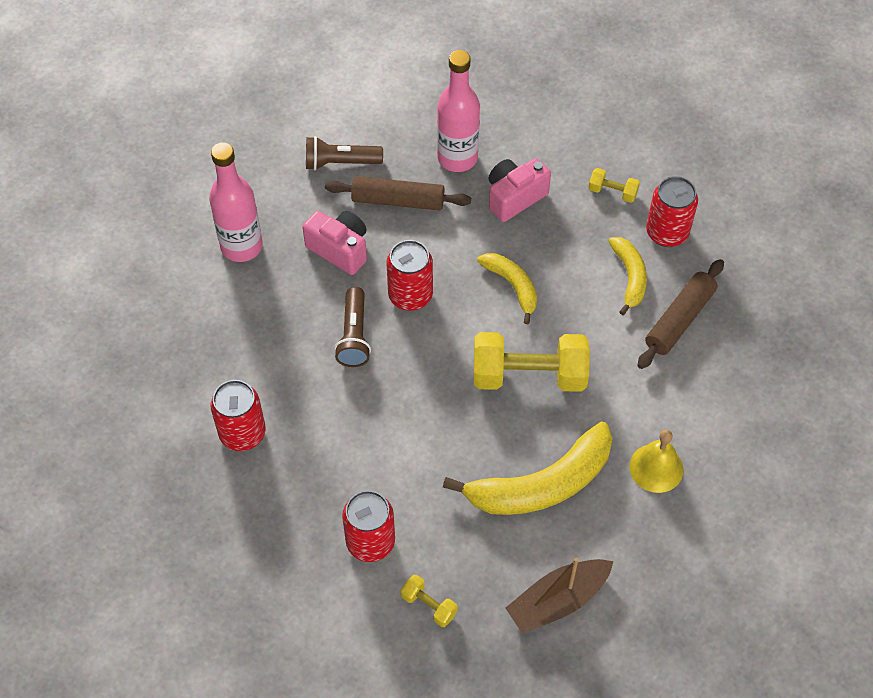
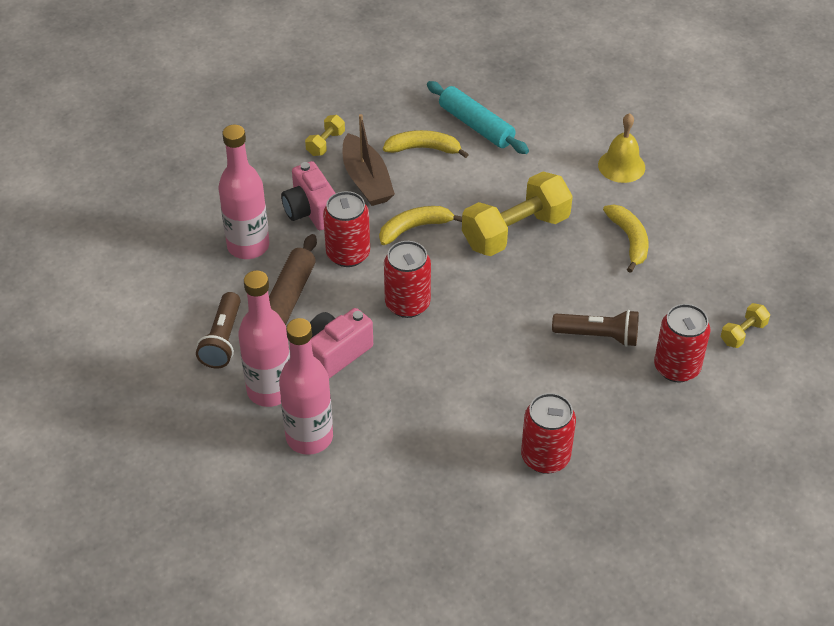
camera: 80 degrees left, 10 degrees down
brown flashlight [334,287,371,367] -> brown flashlight moved to [552,310,639,347]
yellow banana [443,422,613,515] -> yellow banana [603,205,649,273], size x0.55
yellow dumbbell [474,332,590,392] -> yellow dumbbell turned 45 degrees clockwise [462,172,573,256]
brown boat [506,558,614,634] -> brown boat moved to [343,114,395,206]
brown rolling pin [637,259,724,369] -> turquoise rolling pin [427,81,529,154]
red can [646,176,698,247] -> red can moved to [323,191,370,267]
none -> pink bottle [238,271,290,407]

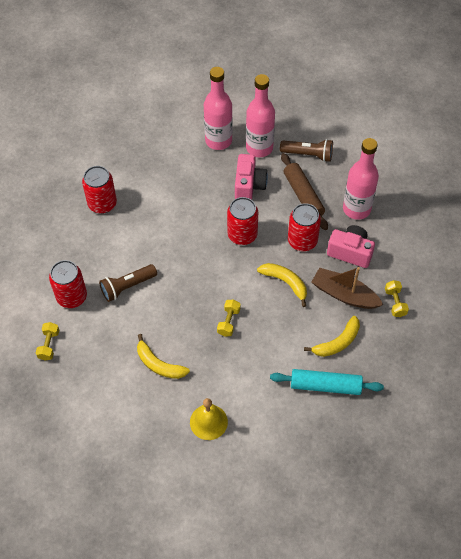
camera: 140 degrees right, 10 degrees up
brown flashlight [196,292,241,368] -> brown flashlight turned 135 degrees clockwise [280,139,333,162]
yellow banana [379,206,462,245] -> yellow banana turned 75 degrees counterclockwise [257,263,307,307]
yellow dumbbell [462,172,573,256] -> yellow dumbbell [217,300,241,336], size x0.46

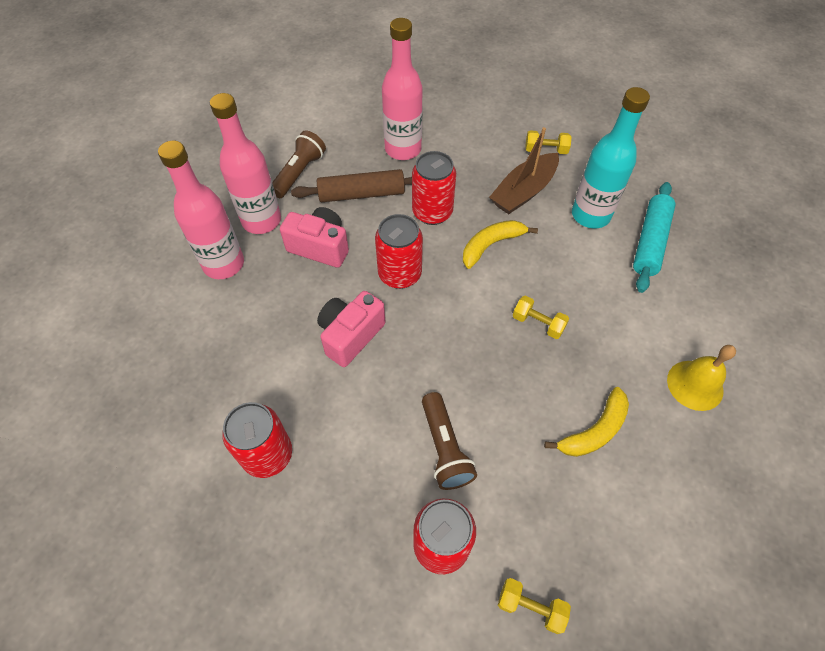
camera: 75 degrees left, 0 degrees up
yellow banana [304,316,360,357] -> turquoise bottle [572,87,650,228]
pink camera [327,225,375,268] -> pink camera moved to [317,291,386,367]

